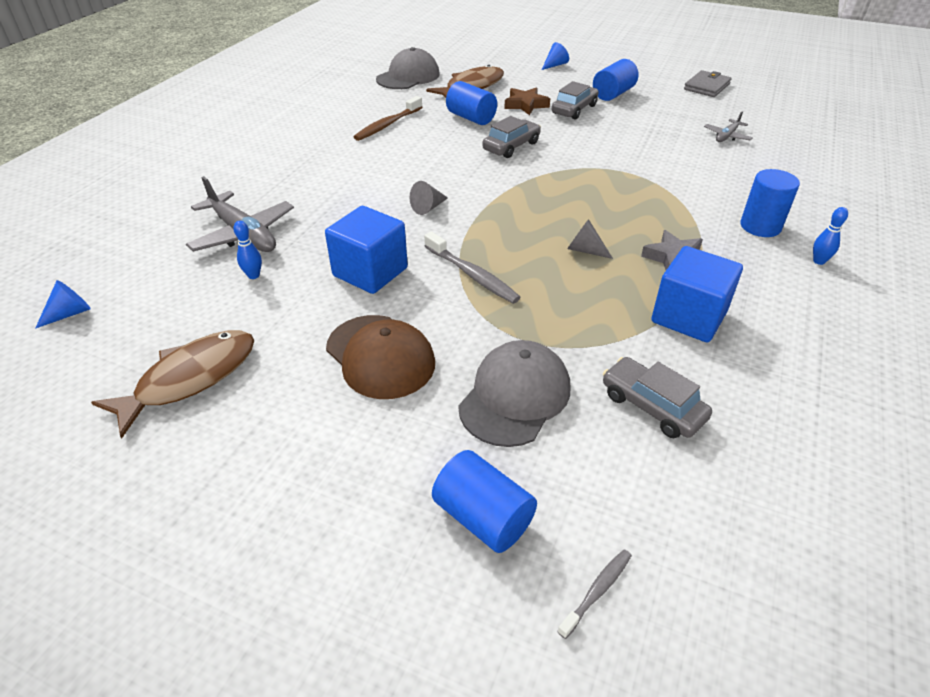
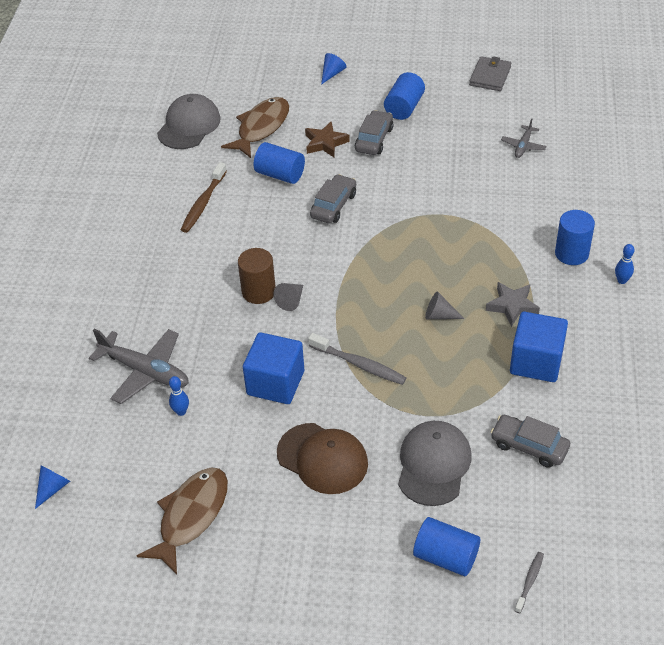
camera: 15 degrees left, 5 degrees up
none -> brown cylinder [238,248,276,304]

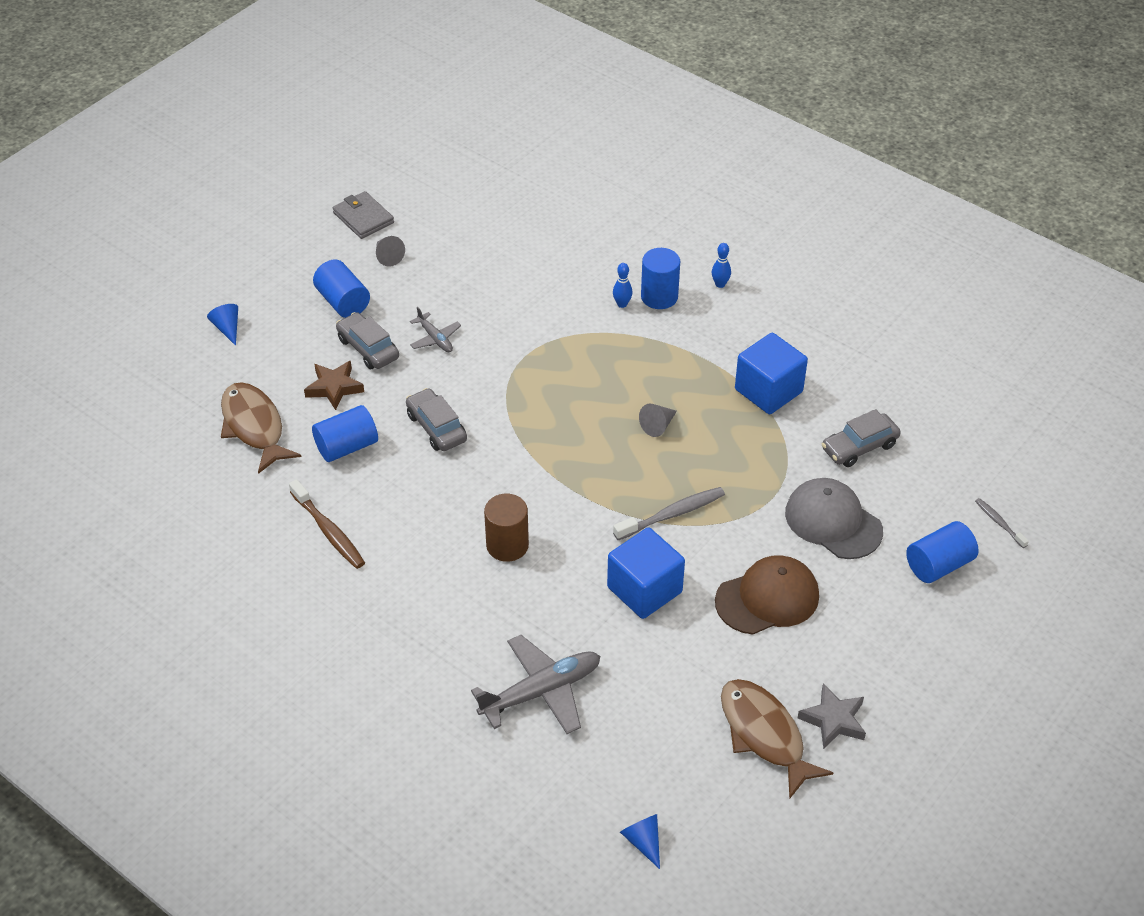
camera: 60 degrees left, 0 degrees up
grey cap [157,94,221,149] -> none
blue bowling pin [169,376,189,416] -> blue bowling pin moved to [613,263,632,308]
grey cone [273,283,303,311] -> grey cone moved to [376,236,405,267]
grey star [486,282,540,327] -> grey star moved to [798,684,866,749]
grey plane [501,118,547,158] -> grey plane moved to [410,307,461,352]

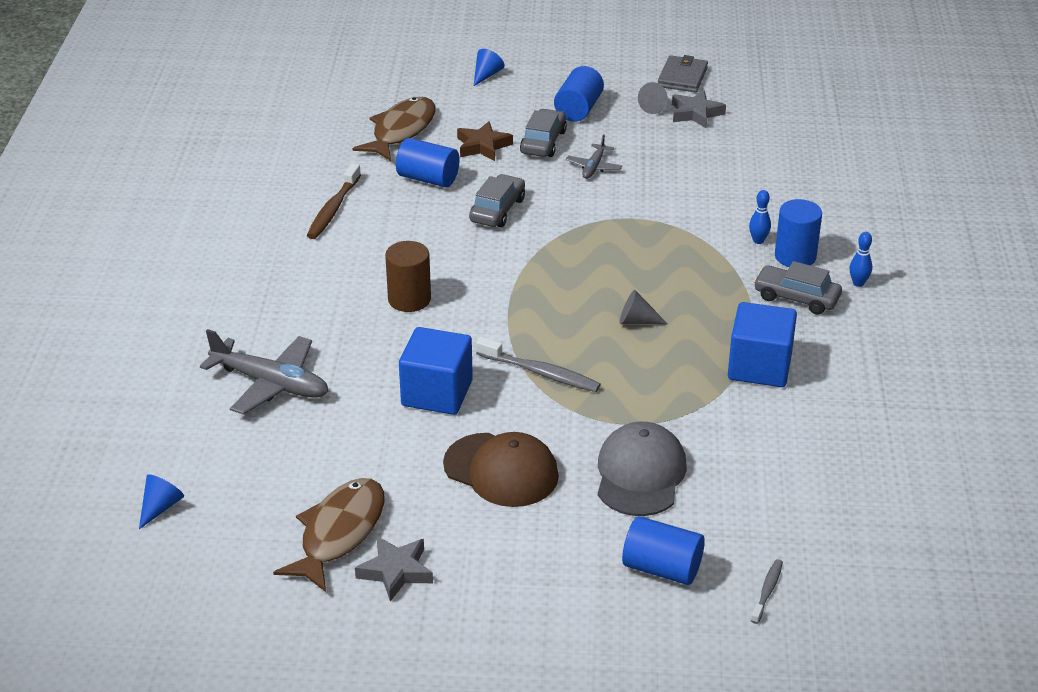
camera: 55 degrees right, 10 degrees down
grey car [822,409,901,467] -> grey car moved to [753,261,842,315]
none -> grey star [672,90,726,128]

